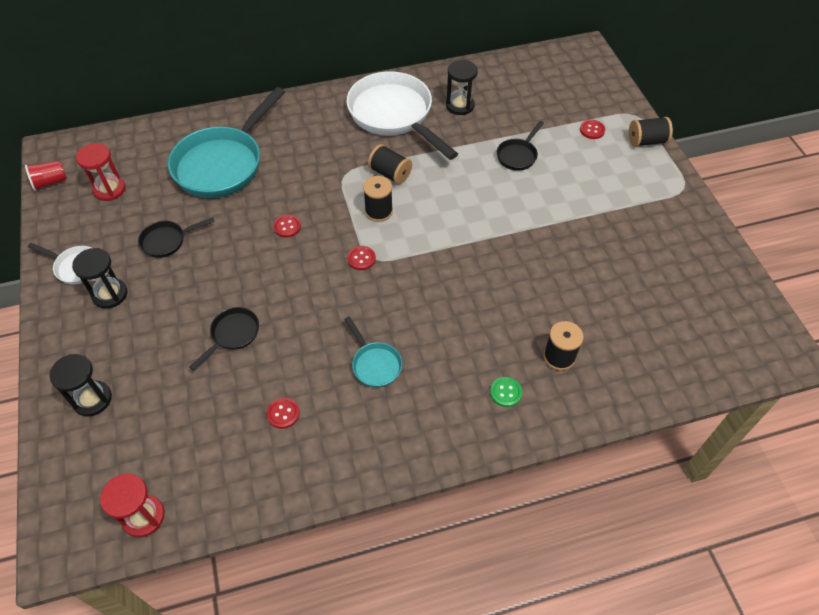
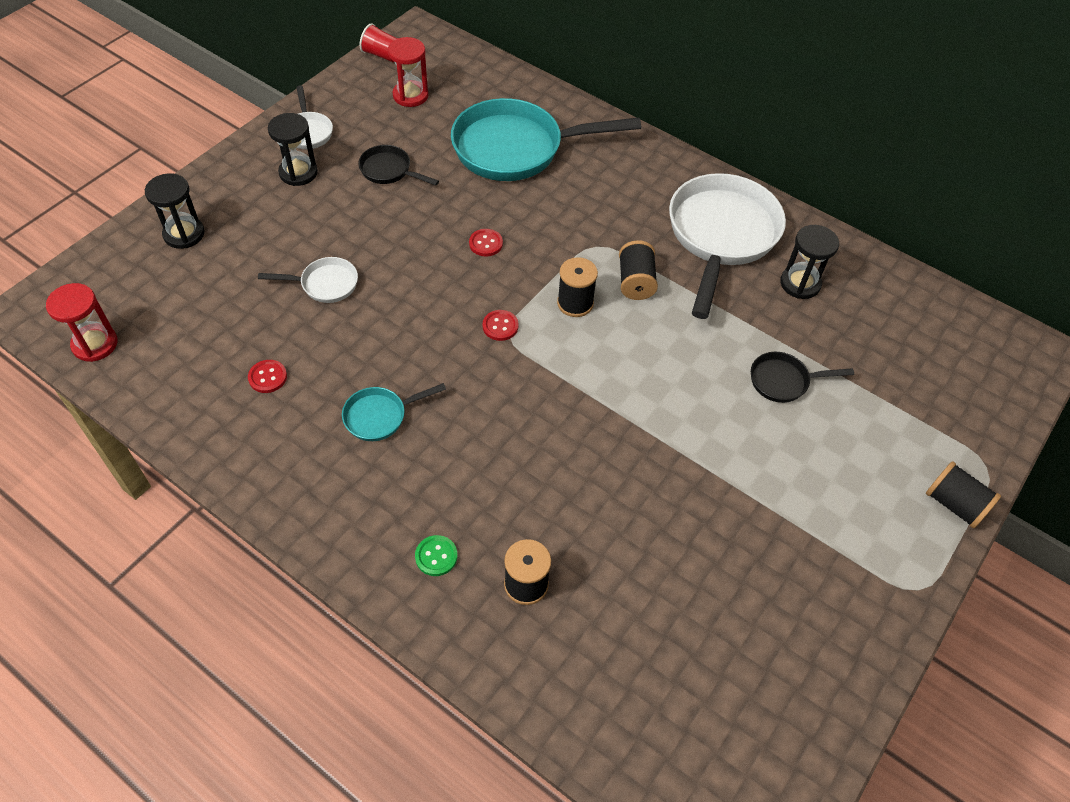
camera: 50 degrees right, 0 degrees up
black pan [190,307,259,370] -> white pan [258,257,358,303]
turquoise pan [344,317,402,388] -> turquoise pan turned 45 degrees clockwise [342,383,446,441]
red button [580,120,605,139] -> none

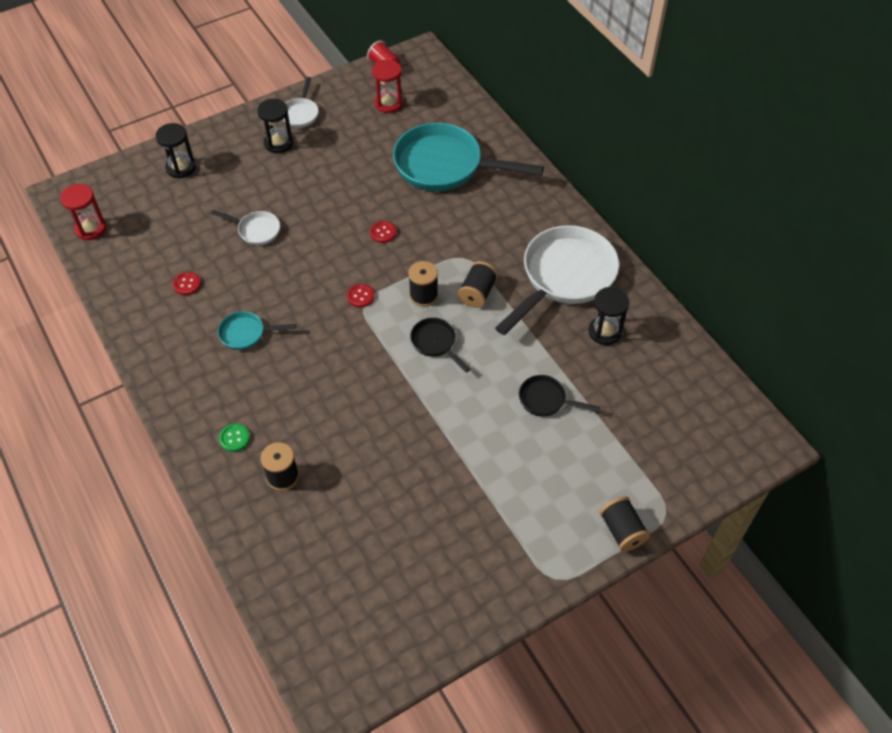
camera: 25 degrees right, 0 degrees up
black pan [358,145,439,186] -> black pan moved to [410,318,471,373]

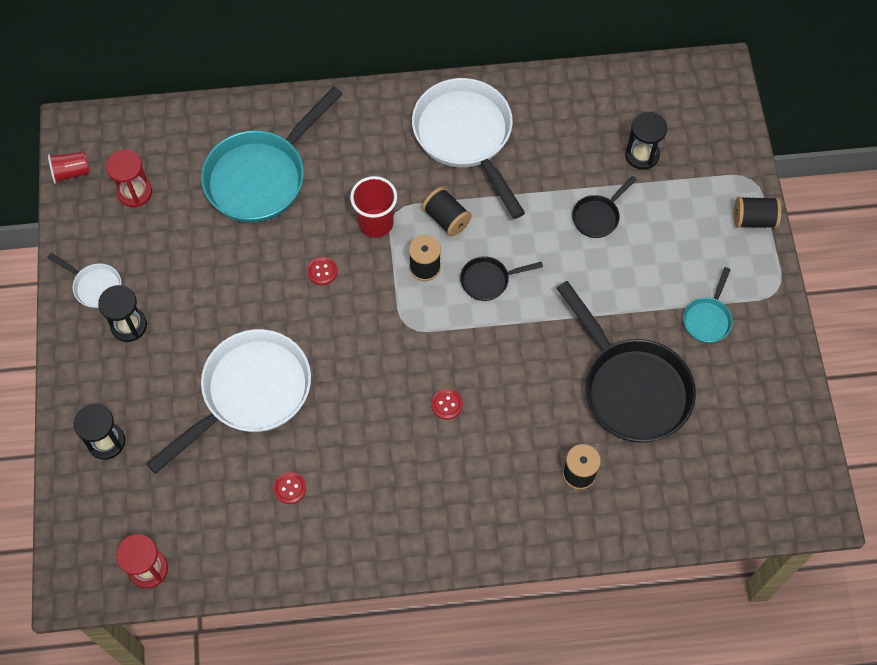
camera: 65 degrees left, 10 degrees up
white pan [211,210,280,245] -> white pan [146,329,311,474], size x2.18
turquoise pan [218,311,296,350] -> turquoise pan moved to [683,267,733,343]
green button [219,424,250,452] -> none
red button [347,284,375,308] -> red button moved to [431,389,463,420]
black hourglass [589,287,629,345] -> black hourglass moved to [625,112,667,170]
none -> red cup [350,176,397,238]
none -> black pan [557,281,696,443]

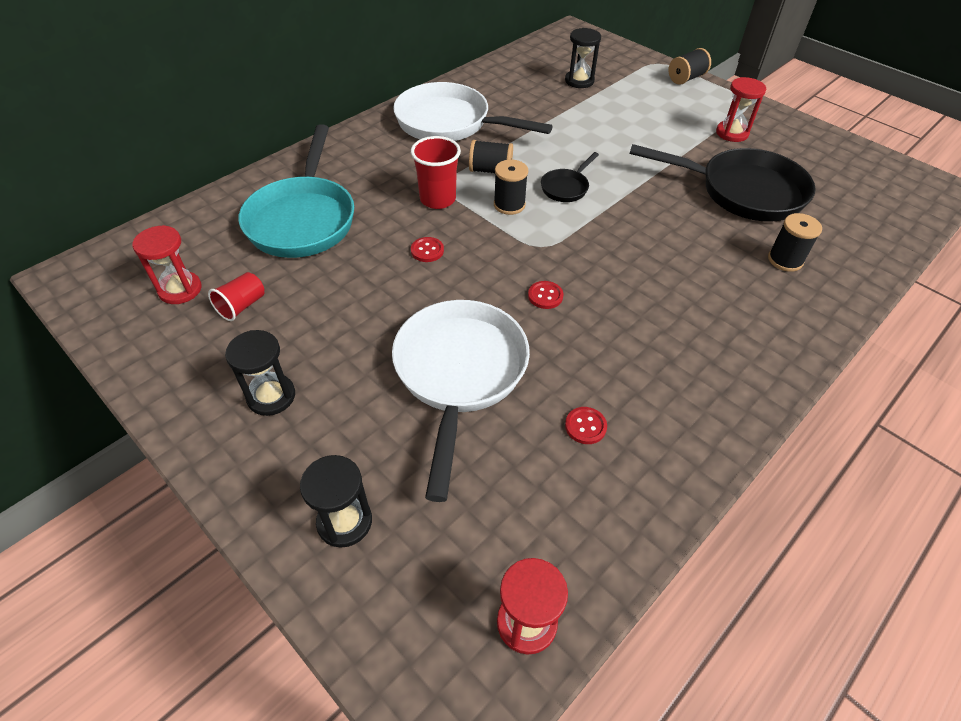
camera: 40 degrees left, 15 degrees down
white pan [47,253,121,308] -> none
red cup [48,152,89,184] -> red cup moved to [208,272,264,321]
red button [431,389,463,420] -> red button moved to [528,281,563,309]
black pan [572,176,637,238] -> none
turquoise pan [683,267,733,343] -> red hourglass [716,77,766,142]

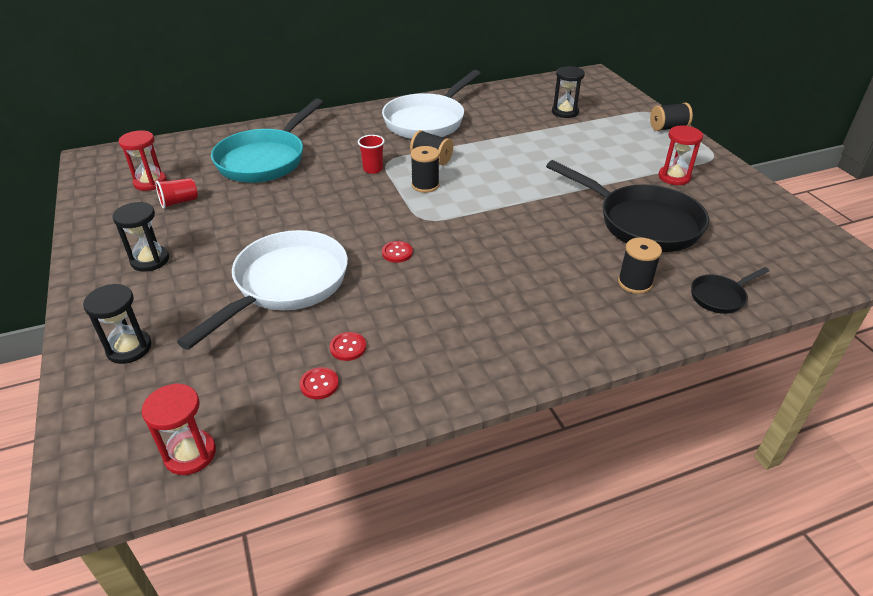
camera: 25 degrees right, 10 degrees down
white pan [393,82,553,141] -> white pan turned 105 degrees counterclockwise [382,70,481,139]
red cup [411,136,461,209] -> red cup [358,135,385,174], size x0.66
red button [411,237,444,262] -> red button moved to [300,367,339,399]
black pan [541,152,599,202] -> black pan moved to [691,267,769,314]

